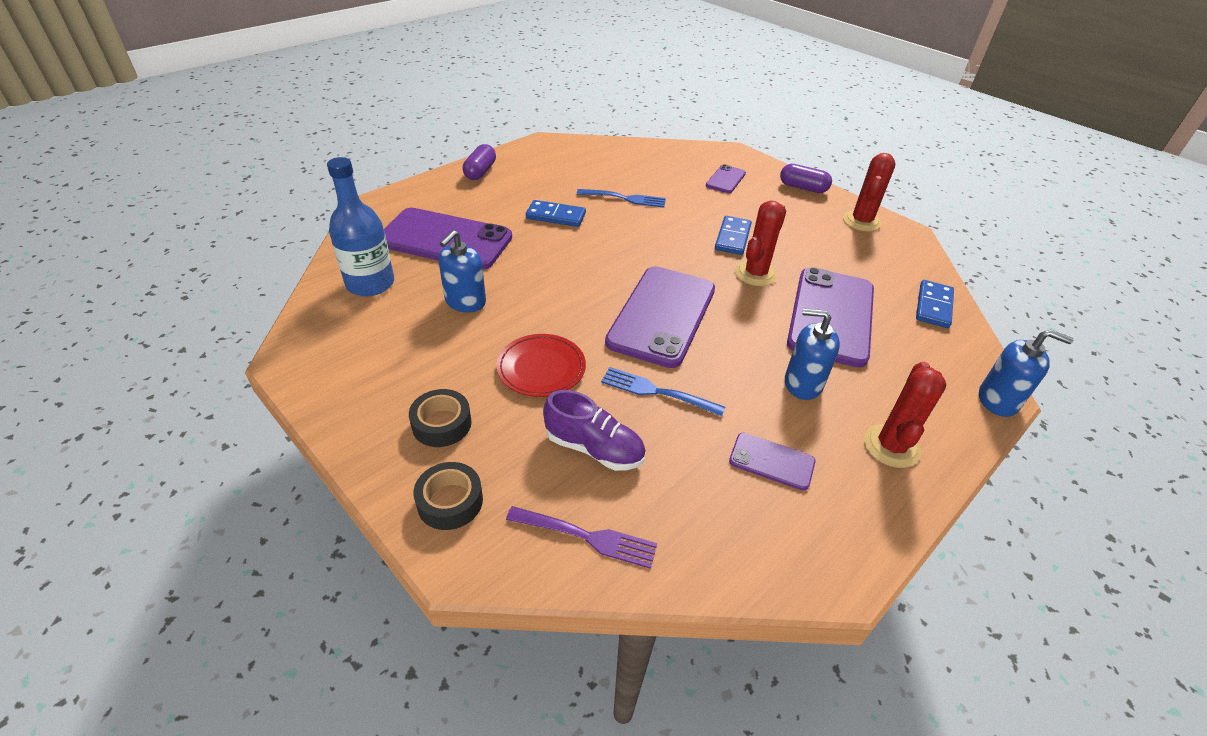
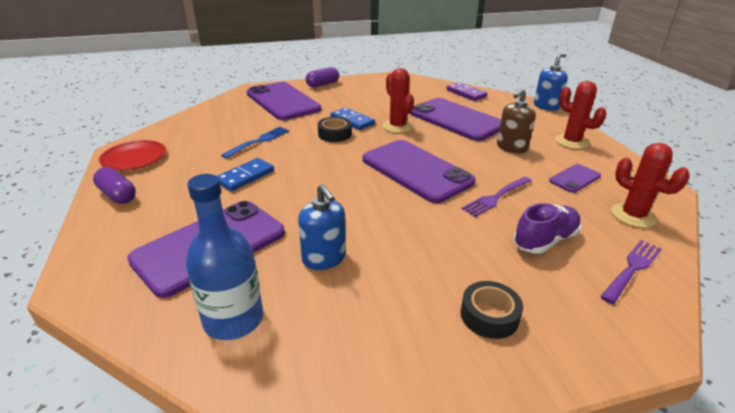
camera: 60 degrees left, 10 degrees down
black tape [413,462,483,530] -> black tape moved to [318,117,352,142]
red plate [496,334,586,397] -> red plate moved to [99,140,166,170]
blue fork [601,367,725,416] -> purple fork [461,177,532,217]
purple phone [706,164,746,193] -> purple phone [247,82,321,120], size x2.13
blue soap dispenser [785,308,840,400] -> brown soap dispenser [497,88,536,154]
red cactus [843,153,896,231] -> red cactus moved to [611,143,690,228]
blue domino [916,280,954,328] -> purple domino [446,82,487,101]

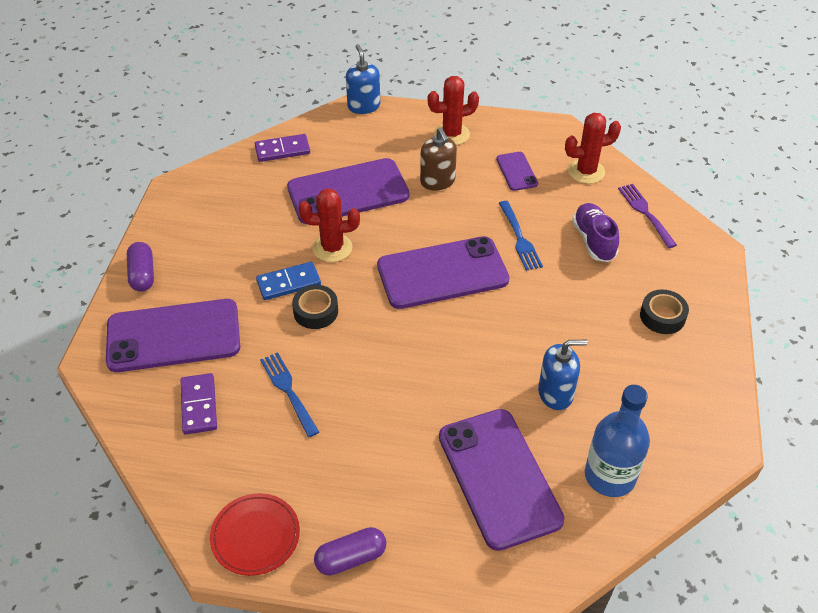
camera: 65 degrees left, 15 degrees up
blue domino [217,158,274,191] -> none
purple fork [461,177,532,217] -> blue fork [499,201,543,271]
none -> purple domino [181,373,217,434]

